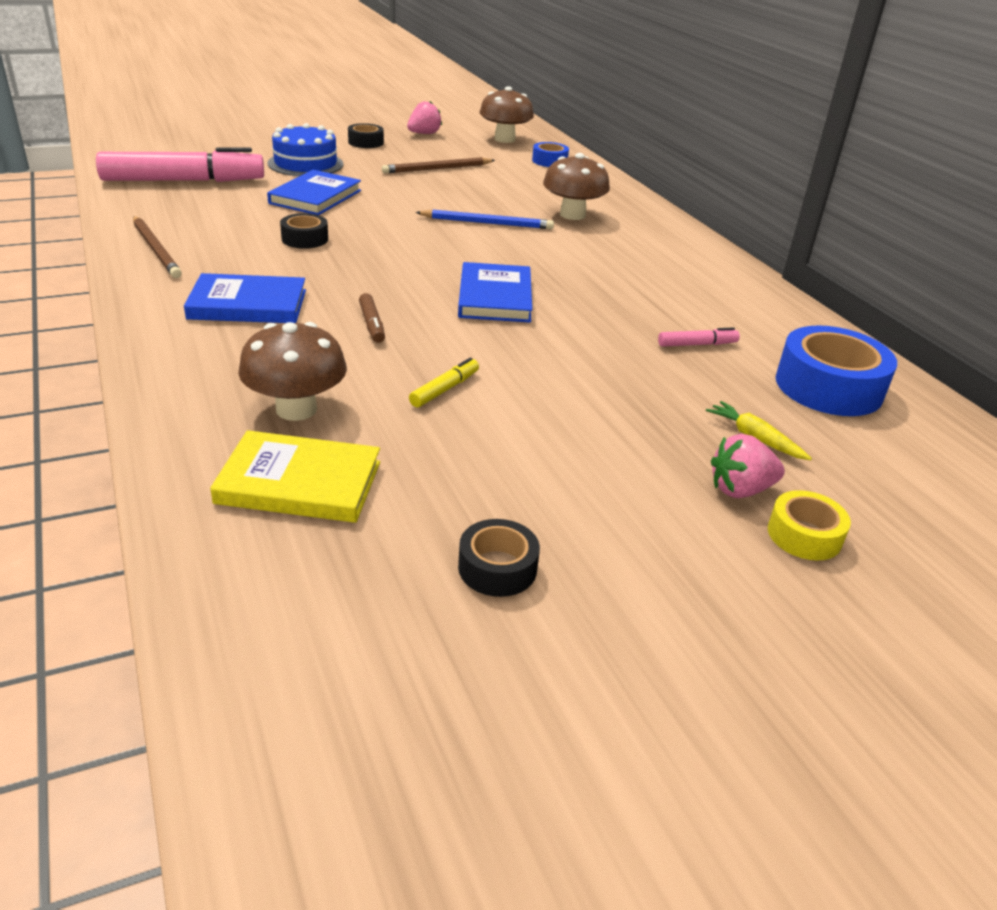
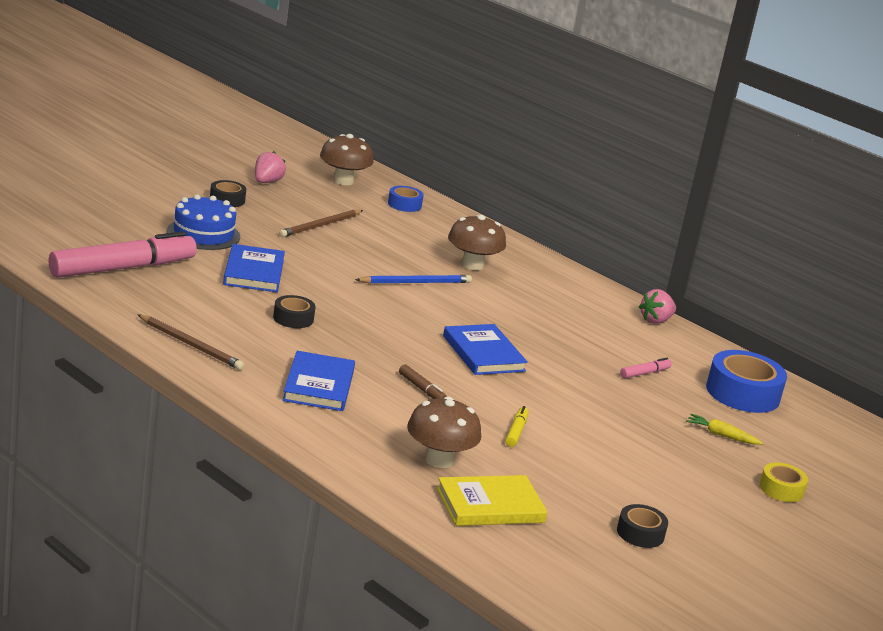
camera: 25 degrees left, 10 degrees down
blue book [184,273,306,323] -> blue book turned 60 degrees counterclockwise [282,351,355,411]
pink strawberry [711,434,785,498] -> pink strawberry moved to [639,289,676,324]

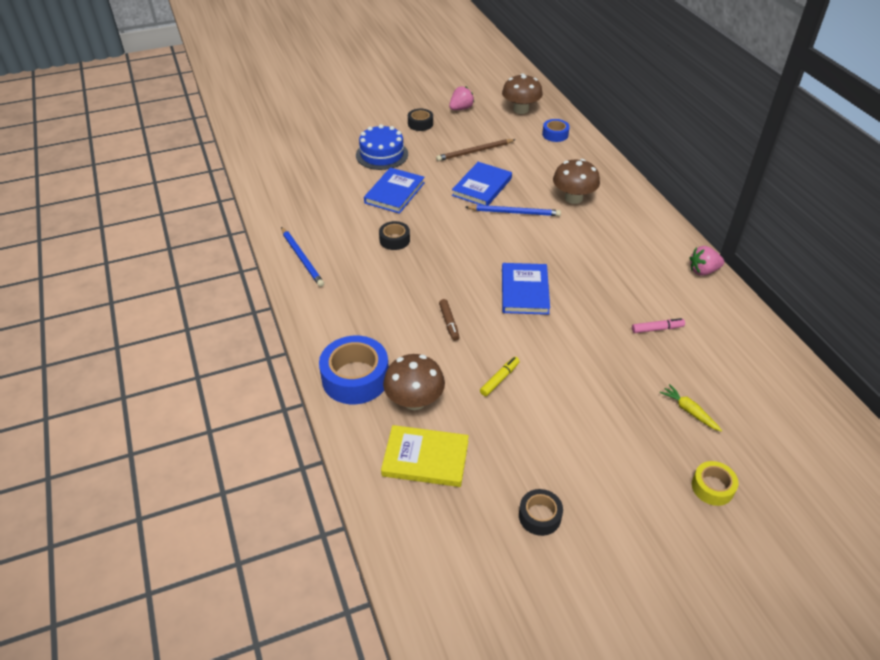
camera: 30 degrees right, 20 degrees up
pink marker [49,231,197,278] -> none
brown pencil [137,314,244,370] -> blue pencil [281,227,324,287]
blue book [282,351,355,411] -> blue book moved to [452,162,512,206]
blue tape [706,350,787,413] -> blue tape moved to [319,336,389,404]

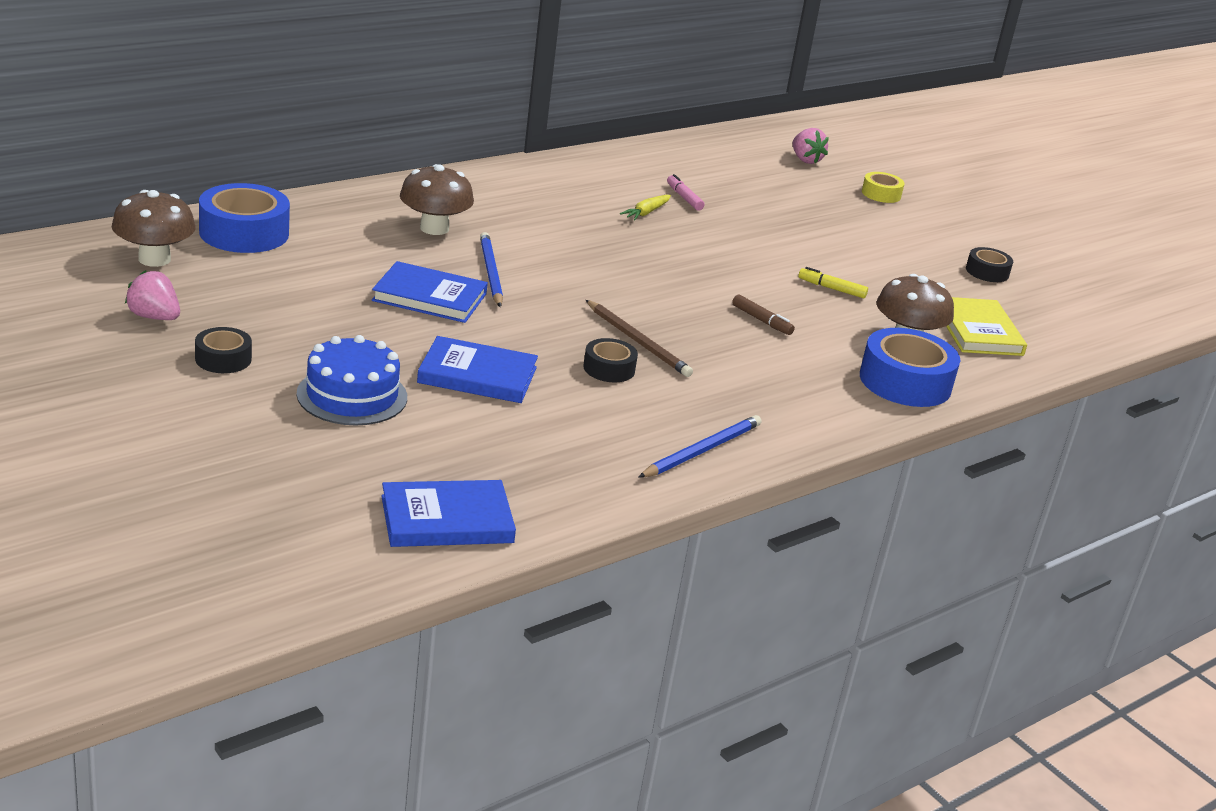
camera: 110 degrees left, 15 degrees down
brown pencil [436,139,516,161] -> brown pencil moved to [586,300,693,377]
brown marker [439,299,459,341] -> brown marker turned 75 degrees clockwise [732,294,795,335]
blue book [502,263,550,315] -> blue book moved to [381,480,516,547]
blue tape [542,119,570,142] -> blue tape [199,183,290,253], size x1.84
yellow carrot [660,384,722,432] -> yellow carrot moved to [620,195,671,220]
pink strawberry [689,246,724,276] -> pink strawberry moved to [793,128,829,164]

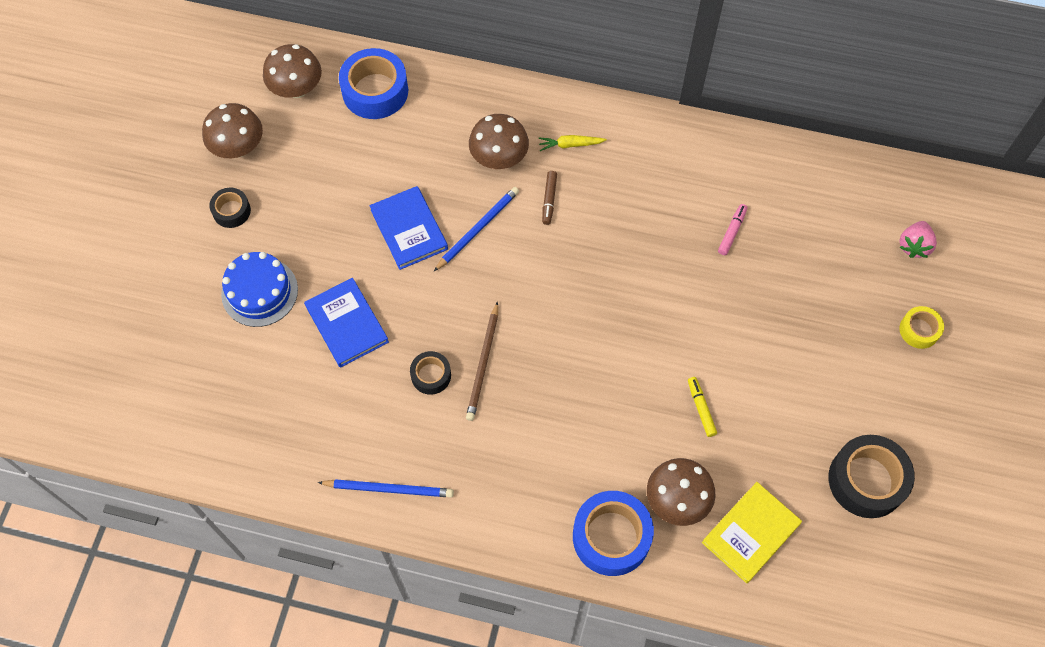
camera: 55 degrees right, 35 degrees up
pink strawberry [125,270,180,320] -> brown mushroom [202,103,263,158]
blue book [381,480,516,547] -> none
yellow carrot [620,195,671,220] -> yellow carrot moved to [538,135,607,151]
brown marker [732,294,795,335] -> brown marker moved to [542,171,557,225]
black tape [966,247,1013,282] -> black tape [828,435,915,518], size x1.84

